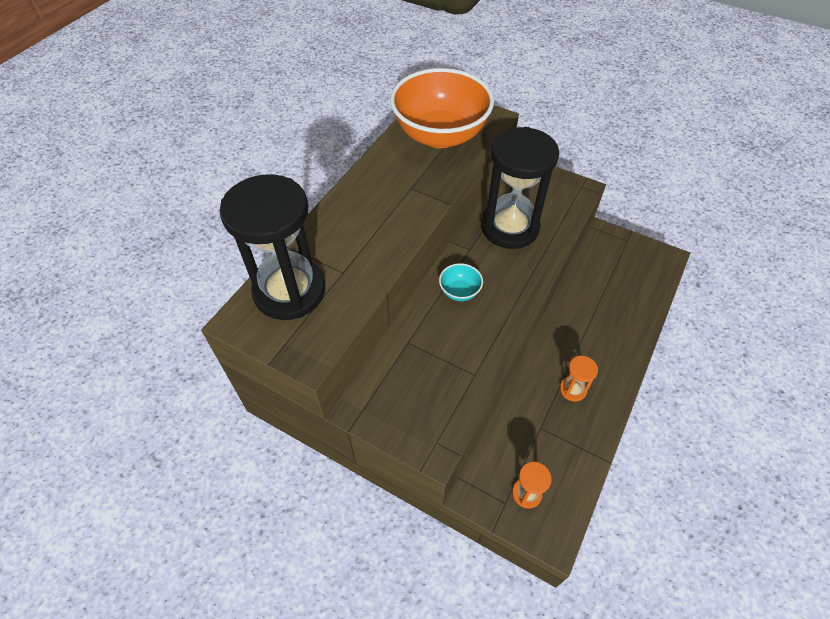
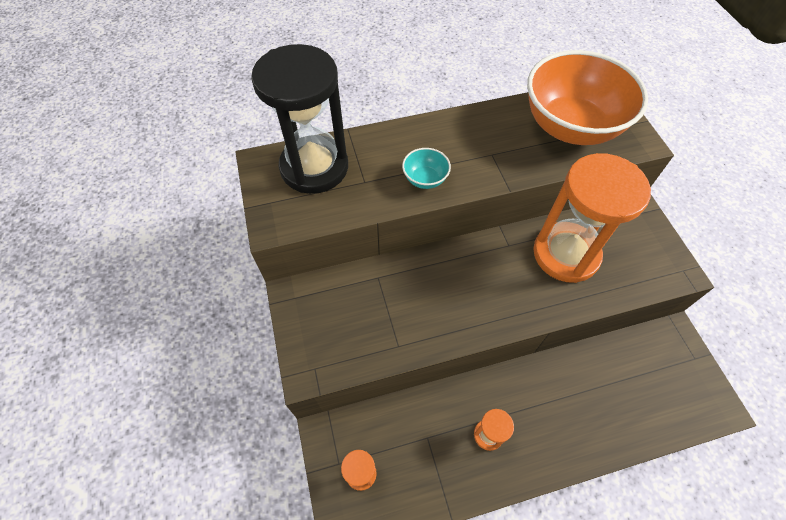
camera: 45 degrees right, 5 degrees up
turquoise bowl [439,263,483,301] -> turquoise bowl moved to [402,148,451,189]
black hourglass [481,127,559,249] -> orange hourglass [533,153,651,283]

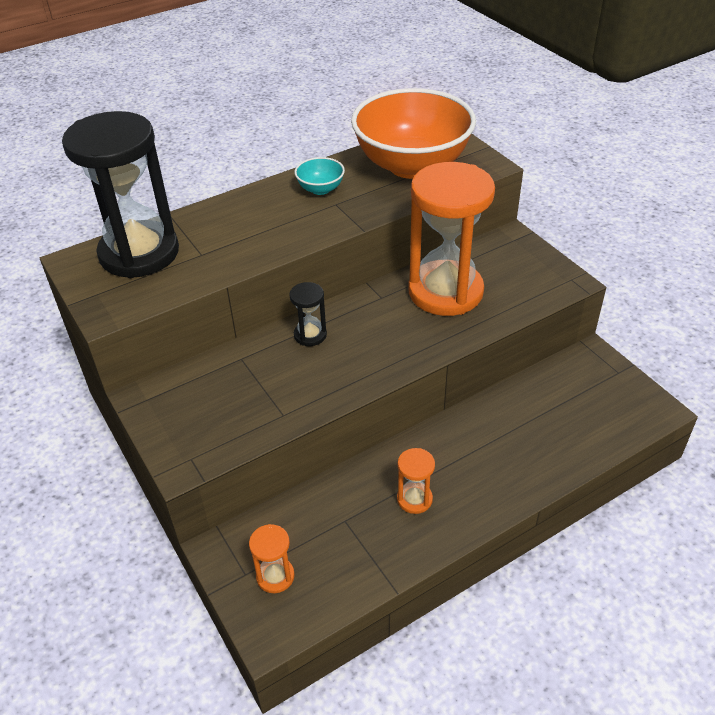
camera: 15 degrees left, 15 degrees down
turquoise bowl [402,148,451,189] -> turquoise bowl moved to [295,157,345,195]
none -> black hourglass [289,282,327,346]

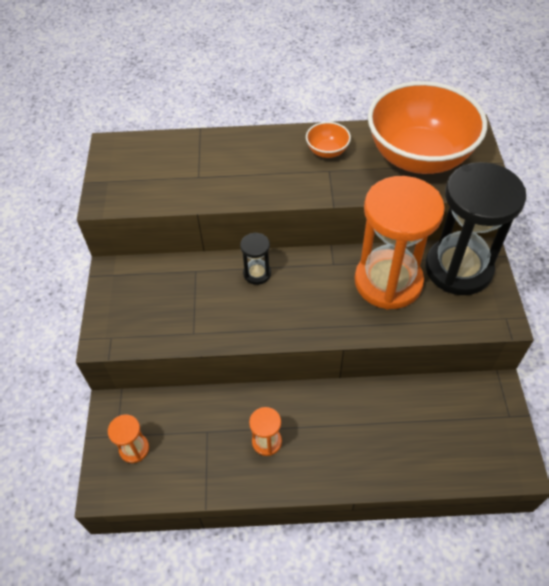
camera: 30 degrees right, 10 degrees up
black hourglass [62,111,179,278] -> black hourglass moved to [425,162,526,295]
turquoise bowl [295,157,345,195] -> orange bowl [306,122,351,158]

